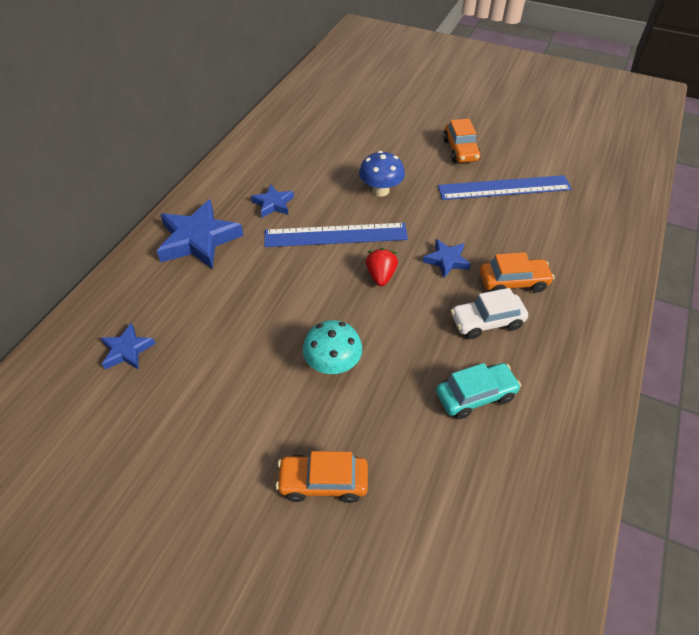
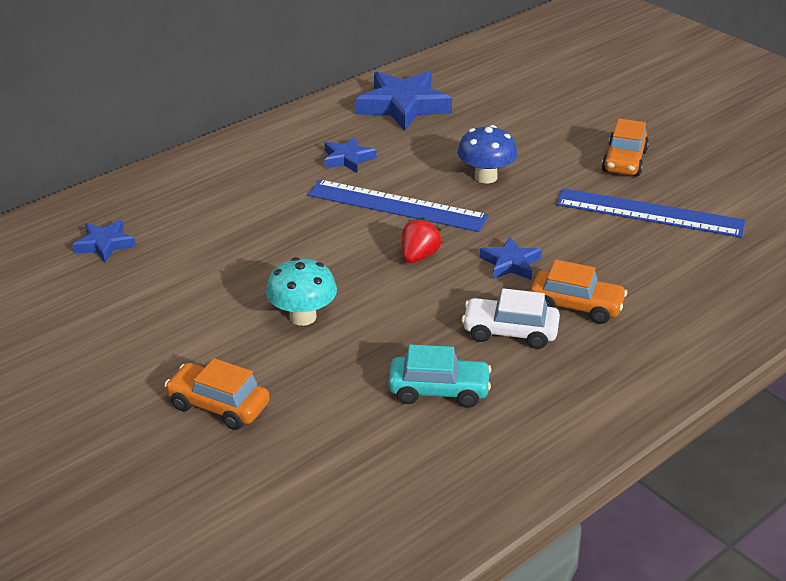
camera: 25 degrees right, 15 degrees down
blue star [157,200,244,269] -> blue star moved to [356,71,452,131]

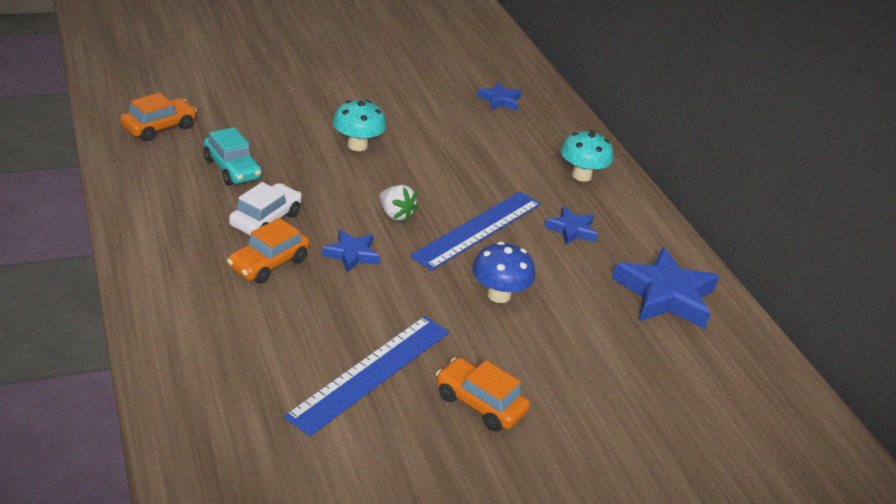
camera: 105 degrees right, 0 degrees up
orange car [165,358,270,430] -> orange car moved to [120,93,197,141]
turquoise car [388,344,492,408] -> turquoise car turned 60 degrees counterclockwise [203,127,262,185]
red strawberry [402,217,443,263] -> white strawberry [379,185,418,222]
none -> turquoise mushroom [561,130,613,182]

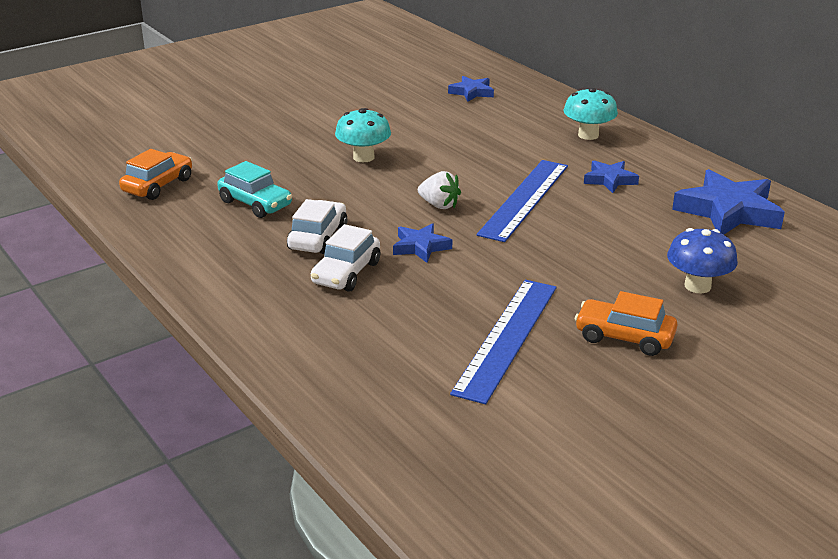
camera: 10 degrees left, 5 degrees down
orange car [227,218,309,284] -> white car [311,224,380,292]
blue mushroom [472,242,535,303] -> blue mushroom moved to [667,228,738,293]

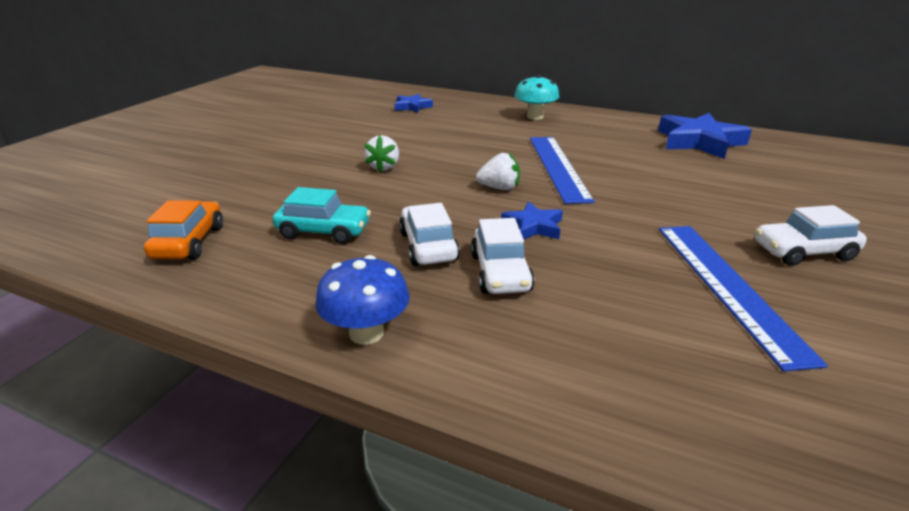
camera: 30 degrees left, 0 degrees up
turquoise mushroom [335,108,391,162] -> white strawberry [364,135,399,172]
orange car [575,291,677,356] -> white car [755,205,867,266]
blue star [584,160,639,193] -> none
blue mushroom [667,228,738,293] -> blue mushroom moved to [315,255,410,345]

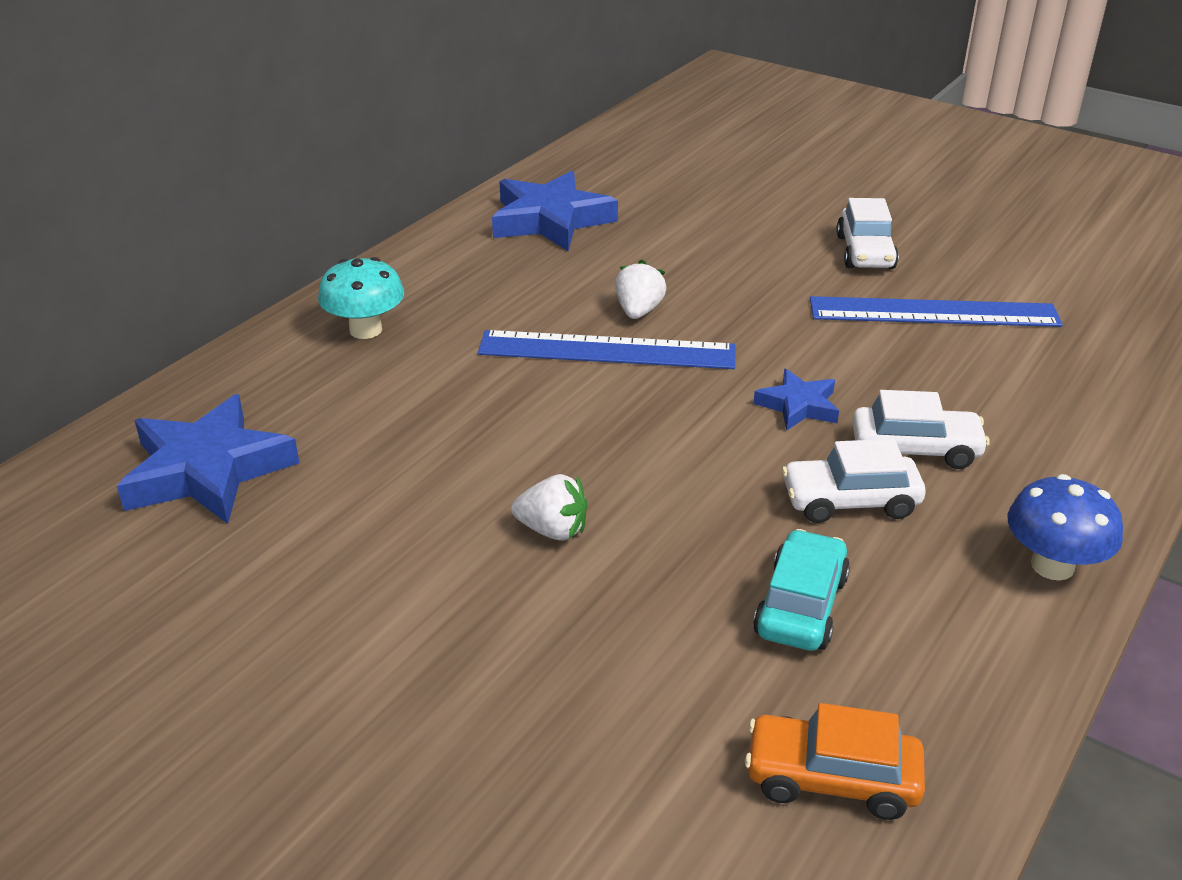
camera: 80 degrees left, 5 degrees up
blue star [395,94,433,113] -> blue star [117,394,299,524], size x1.87
white strawberry [476,153,520,190] -> white strawberry moved to [615,260,667,319]

